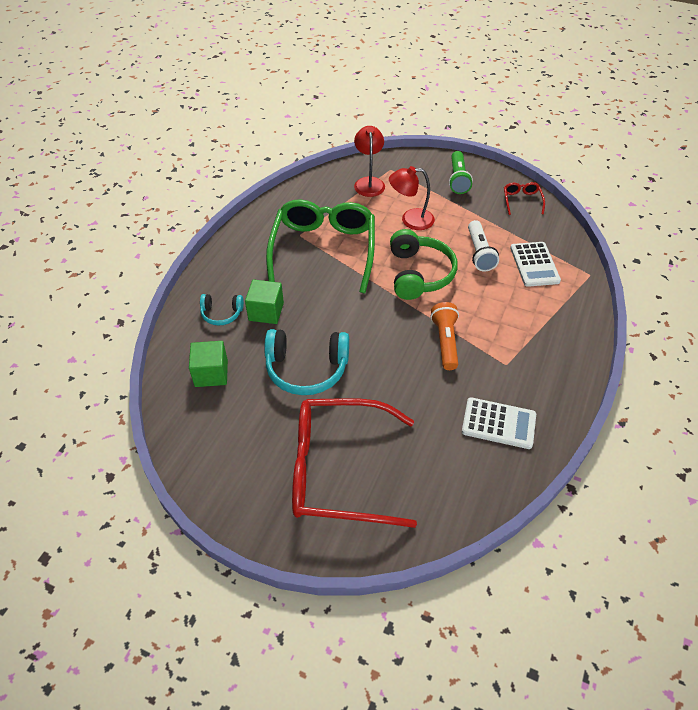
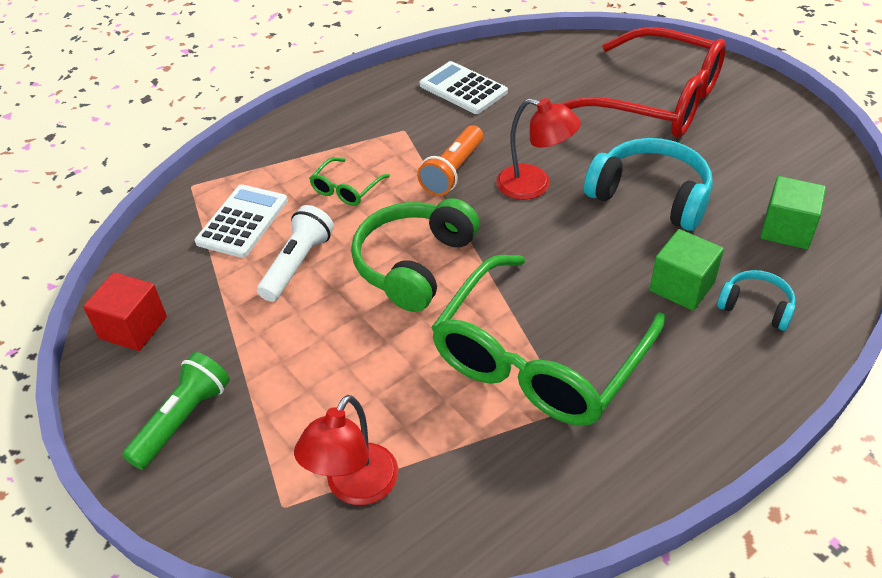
camera: 150 degrees left, 5 degrees down
red lamp [389,166,435,230] -> red lamp moved to [496,98,581,200]
red glasses [504,182,545,215] -> red cube [83,272,167,351]
none -> green glasses [309,157,390,206]

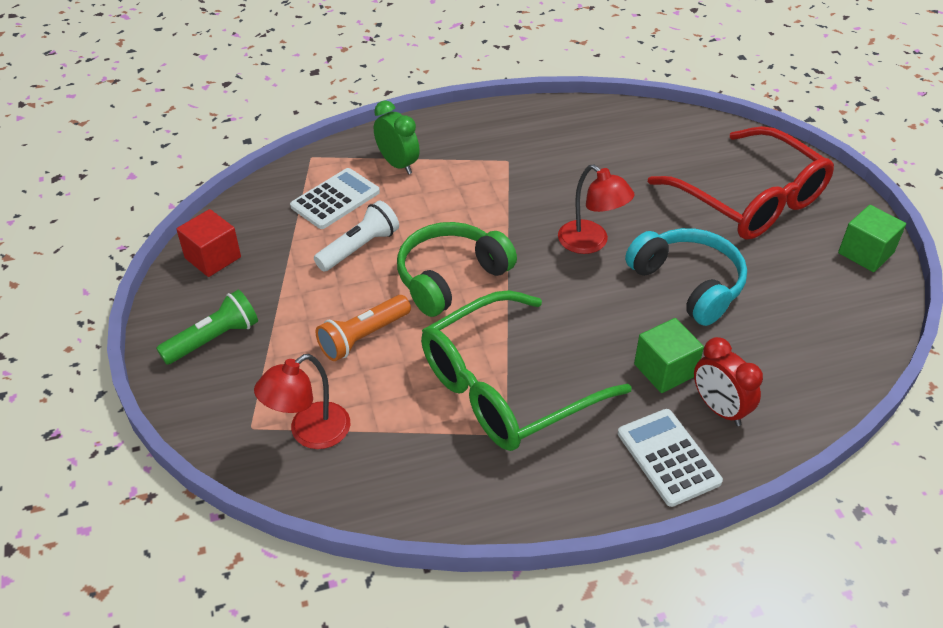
camera: 20 degrees right, 0 degrees up
green glasses [309,157,390,206] -> none
orange flashlight [417,125,483,196] -> orange flashlight moved to [316,295,411,361]
white calculator [420,61,508,114] -> white calculator moved to [618,409,723,507]
turquoise headphones [717,270,796,331] -> red clock [694,337,763,426]
green cube [760,176,826,249] -> green cube moved to [838,205,906,272]
none -> green clock [374,100,420,174]

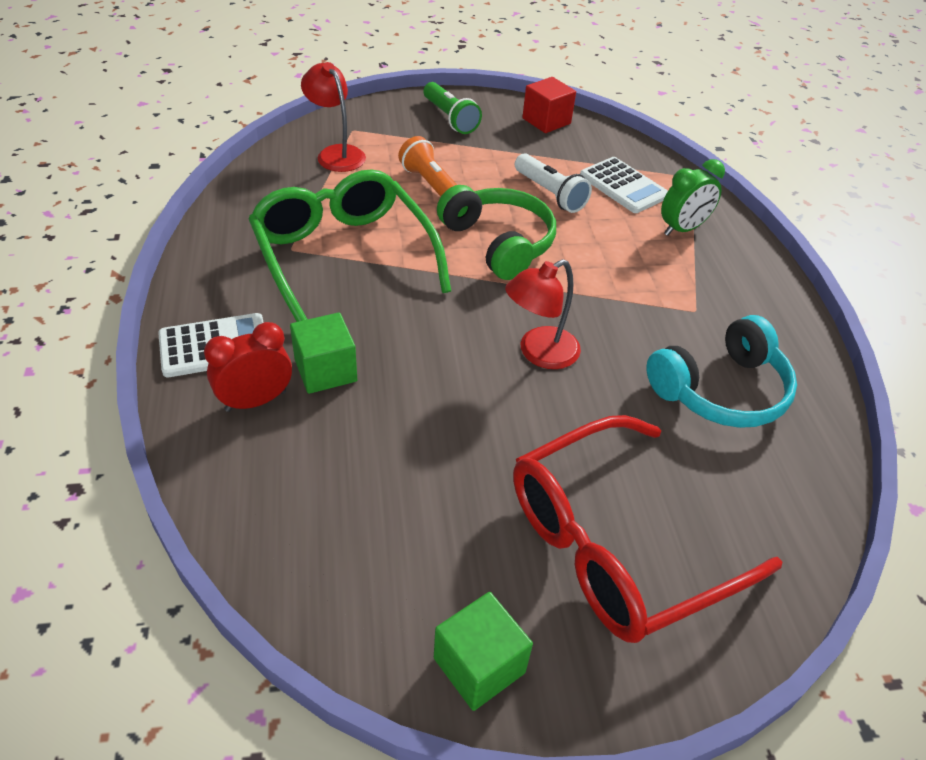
camera: 95 degrees right, 0 degrees up
turquoise headphones [625,228,747,326] -> turquoise headphones moved to [646,315,797,428]

